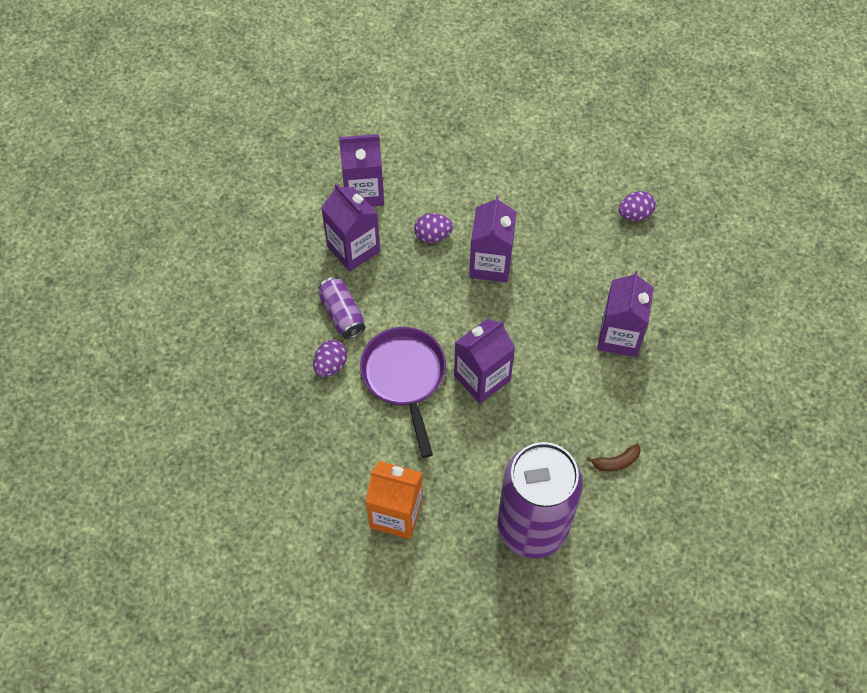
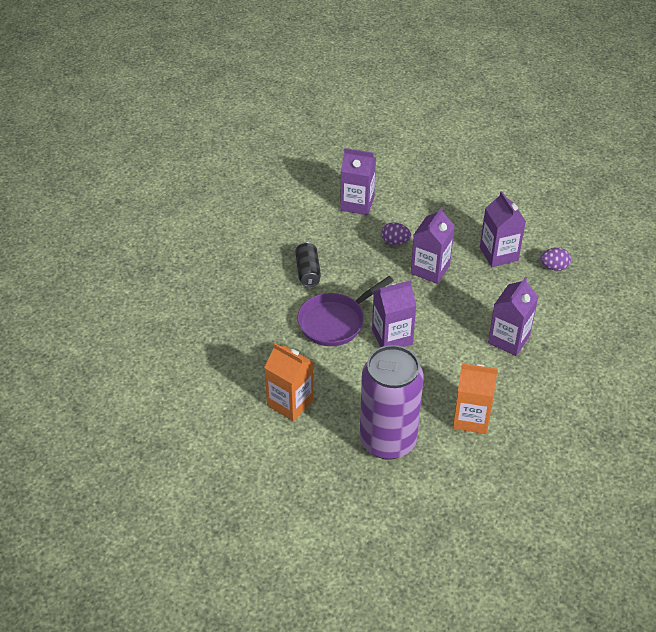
camera: 20 degrees right, 15 degrees down
purple egg [313,340,347,377] -> none
purple can [318,277,365,339] -> black can [295,242,321,287]
purple carton [321,183,380,272] -> purple carton moved to [480,191,526,267]
purple pan [360,327,446,458] -> purple pan turned 135 degrees counterclockwise [297,276,394,346]
brown banana [586,444,641,471] -> orange carton [453,363,498,434]

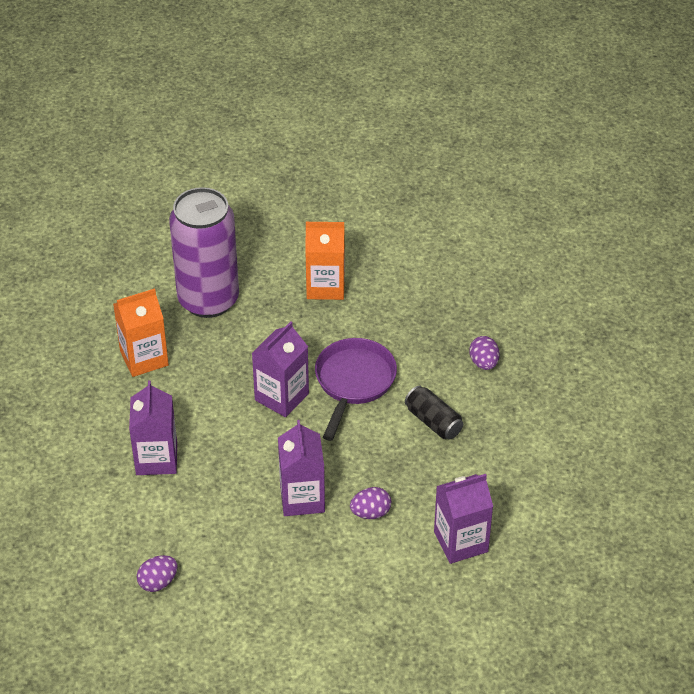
camera: 145 degrees right, 0 degrees up
purple carton [480,191,526,267] -> none
none -> purple egg [469,336,500,370]

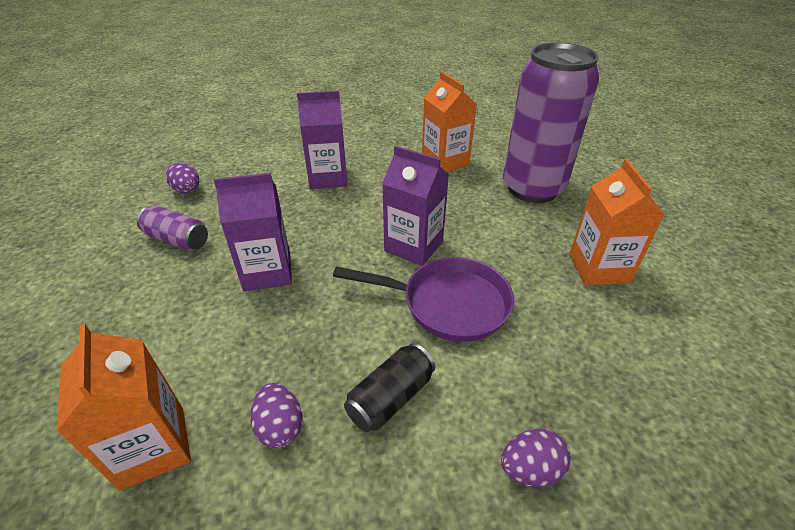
camera: 85 degrees right, 5 degrees down
purple egg [350,487,391,519] -> purple egg moved to [250,383,303,448]
purple carton [434,474,493,564] -> orange carton [57,324,191,491]
none -> purple can [137,206,208,251]

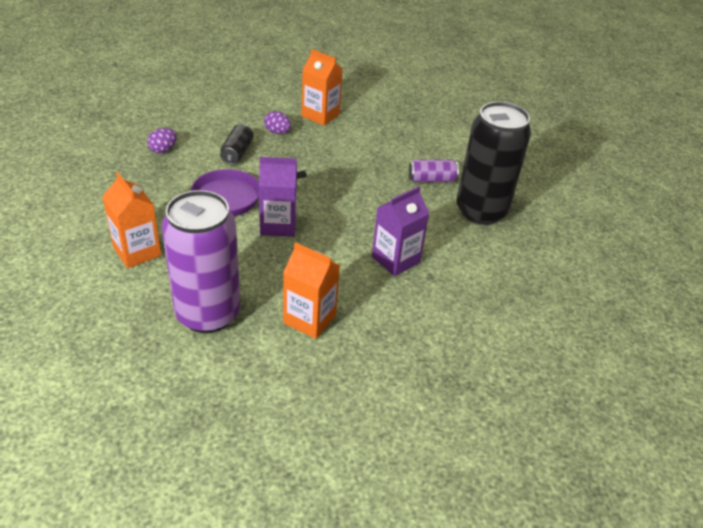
camera: 145 degrees right, 0 degrees up
purple egg [166,162,199,193] -> black can [456,102,531,225]
purple carton [214,173,292,291] -> none

